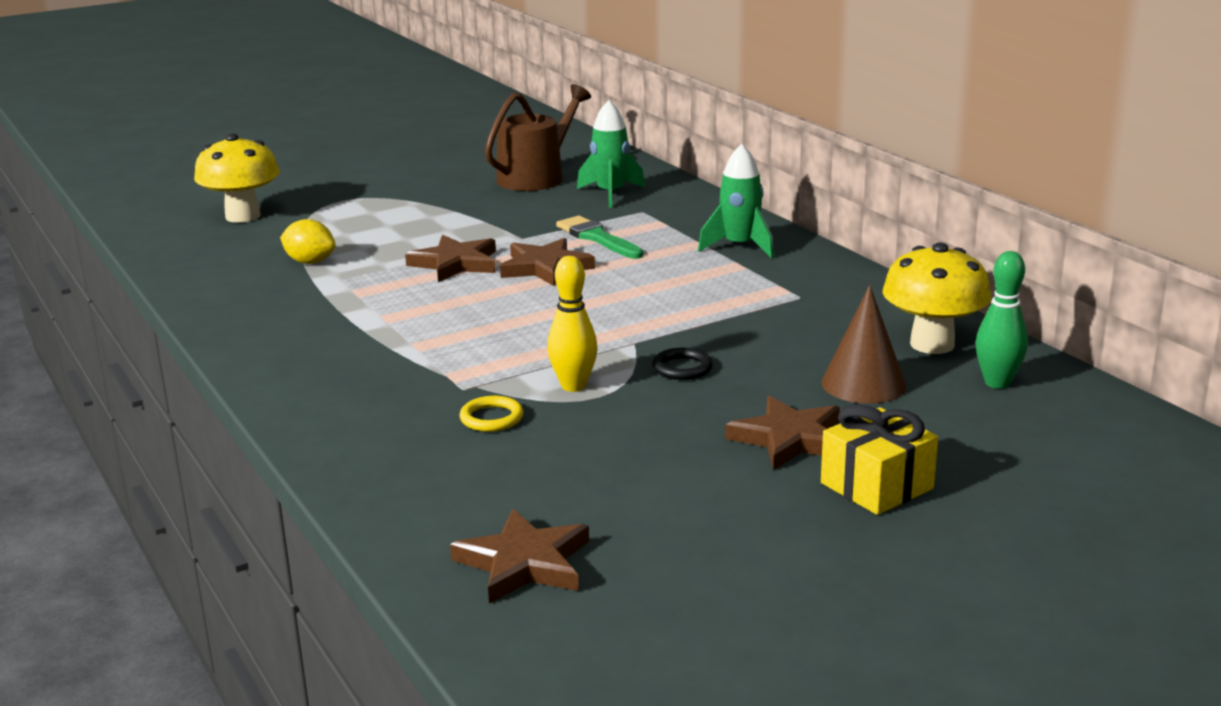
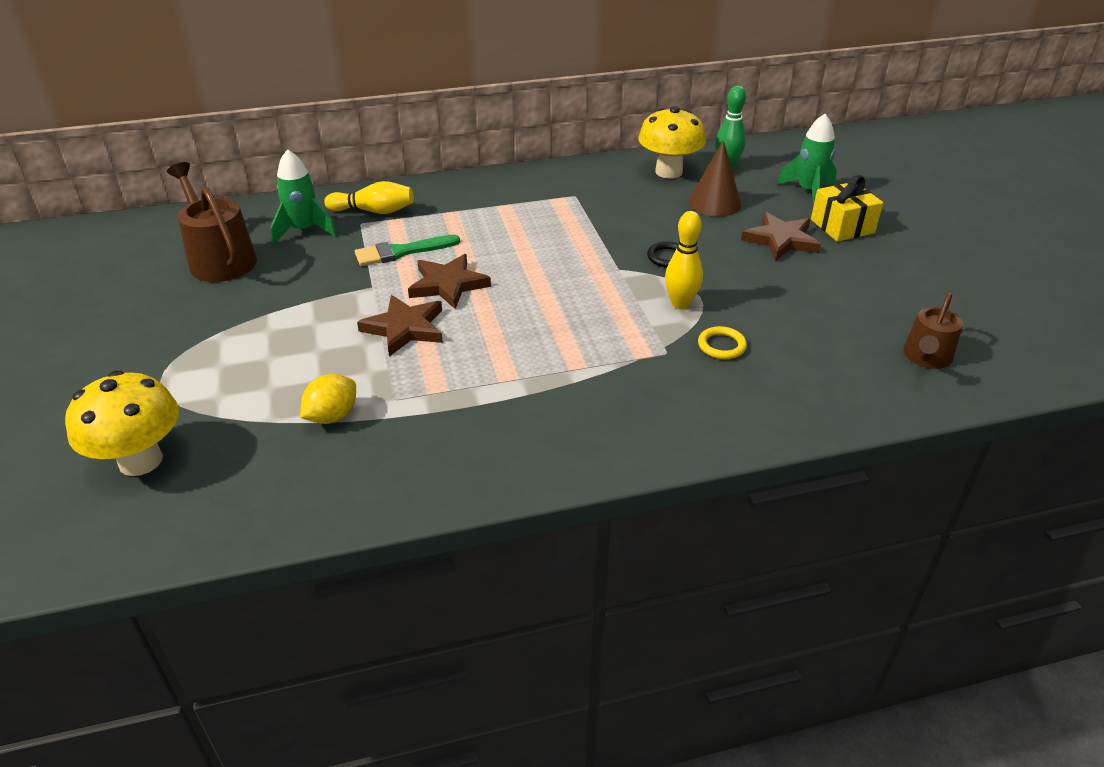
camera: 75 degrees left, 15 degrees up
brown star [450,509,589,604] -> brown watering can [903,292,963,369]
green rocket [698,144,774,258] -> green rocket moved to [777,114,837,206]
none -> yellow bowling pin [324,181,414,214]

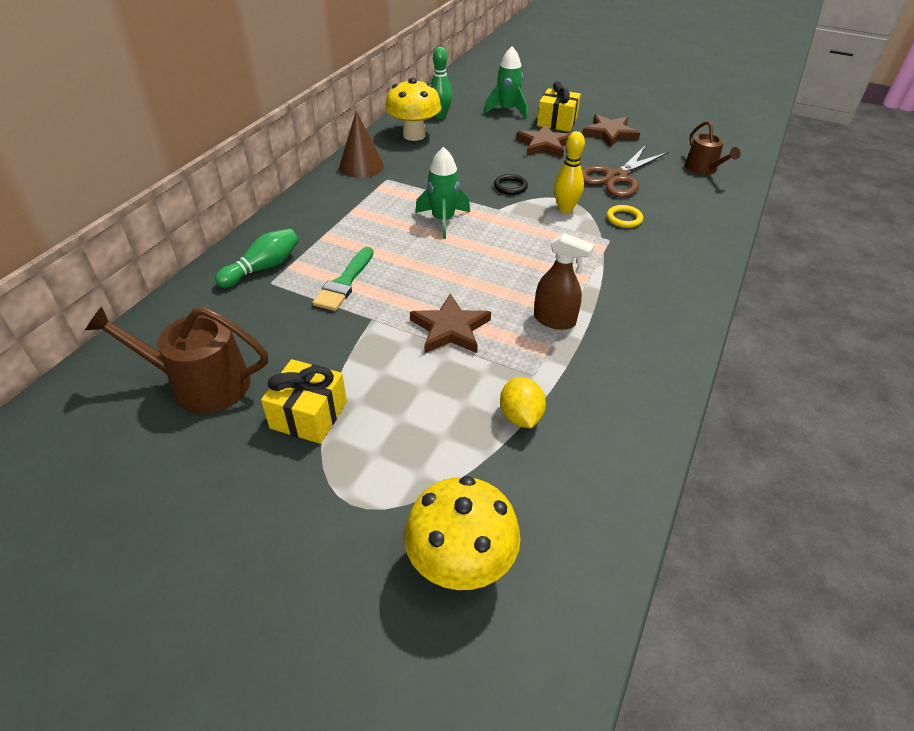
camera: 50 degrees left, 5 degrees up
green rocket [271,149,337,244] -> green rocket moved to [415,147,470,239]
yellow bowling pin [324,181,414,214] -> green bowling pin [215,229,299,288]
brown star [408,254,491,309] -> brown star moved to [582,114,640,147]
brown cone [689,140,741,217] -> brown cone moved to [339,111,384,178]
none -> yellow gift [261,359,347,444]
none -> brown spray bottle [534,233,594,330]
none -> brown scissors [582,145,668,198]

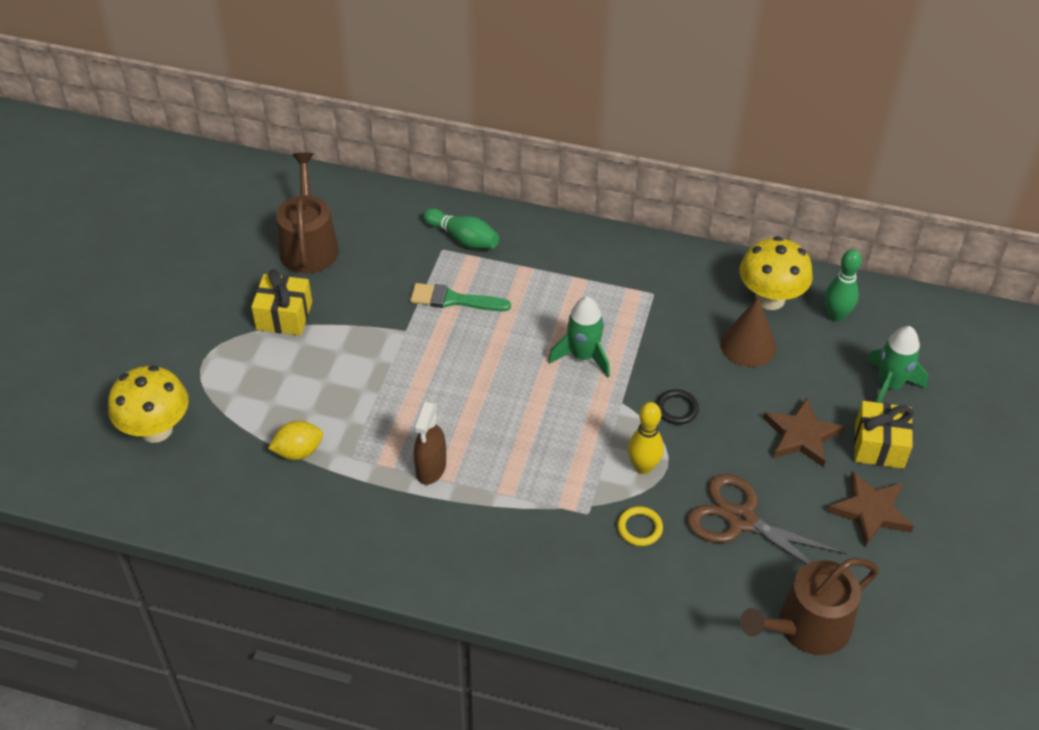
camera: 80 degrees right, 5 degrees up
brown cone [339,111,384,178] -> brown cone moved to [720,297,776,367]
brown star [410,294,491,353] -> none
brown watering can [685,121,741,175] -> brown watering can [740,558,879,655], size x1.56

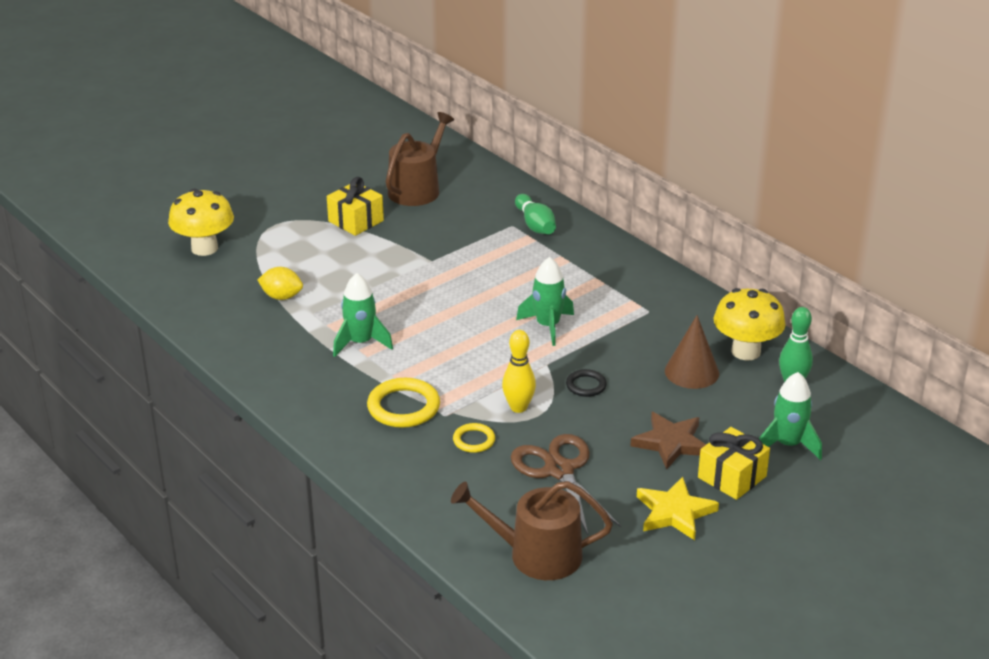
camera: 35 degrees right, 15 degrees down
green brush [410,283,511,311] -> none
brown spray bottle [414,401,446,485] -> green rocket [333,273,393,357]
brown star [827,471,914,547] -> yellow star [637,477,719,540]
none -> yellow ring [367,378,440,428]

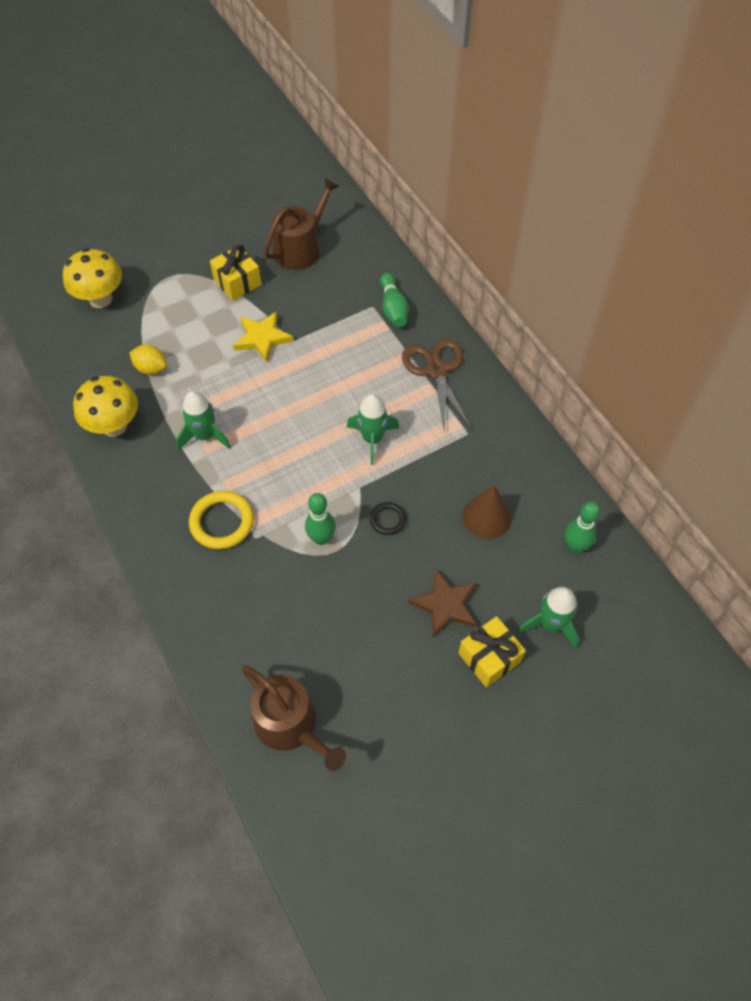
camera: 10 degrees right, 25 degrees up
brown watering can [451,481,613,580] -> brown watering can turned 150 degrees counterclockwise [242,666,346,771]
yellow ring [453,423,495,453] -> none
yellow bowling pin [502,330,536,413] -> green bowling pin [305,493,336,545]
brown scissors [511,434,621,535] -> brown scissors moved to [402,339,472,434]
yellow star [637,477,719,540] -> yellow star moved to [233,311,294,362]
yellow mushroom [714,288,786,361] -> yellow mushroom moved to [73,376,138,437]

